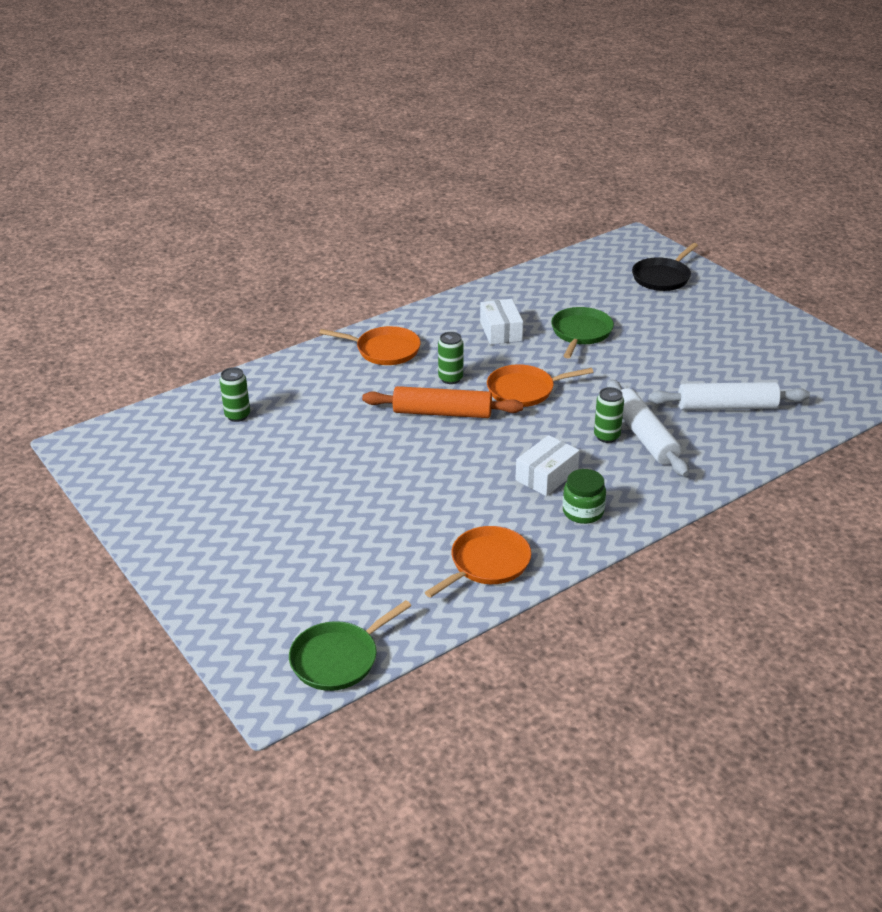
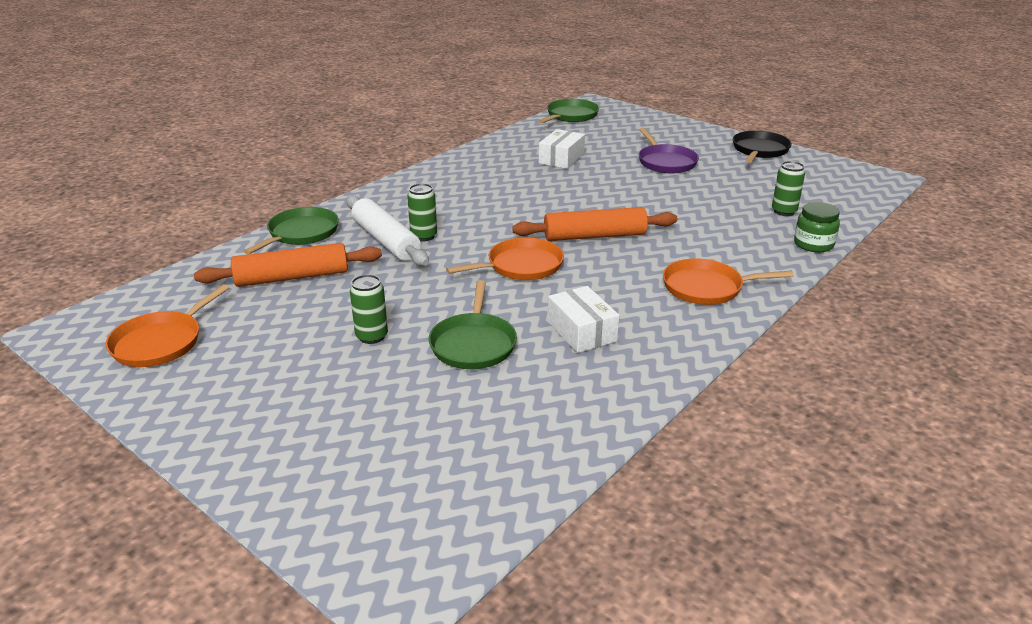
camera: 165 degrees right, 5 degrees down
orange pan [425,526,531,598] -> orange pan moved to [105,284,229,367]
green can [438,332,463,384] -> green can moved to [350,274,388,344]
white box [515,435,580,496] -> white box moved to [539,129,585,169]
green jar [563,469,606,524] -> green jar moved to [794,202,840,252]
black pan [632,243,698,291] -> black pan moved to [733,131,792,163]
white rolling pin [648,382,810,410] -> orange rolling pin [194,243,382,287]
none -> green pan [243,207,339,255]
none -> purple pan [638,128,699,173]

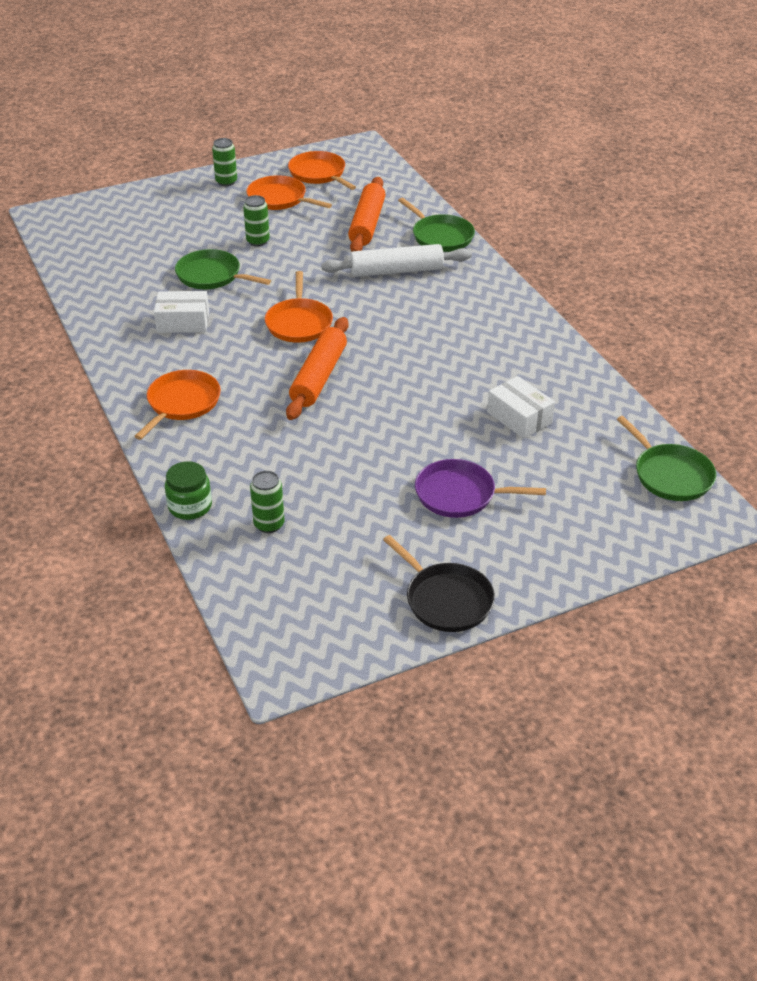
camera: 115 degrees right, 10 degrees up
green can [407,183,437,241] -> green can moved to [212,138,237,186]
none -> orange pan [246,175,332,210]

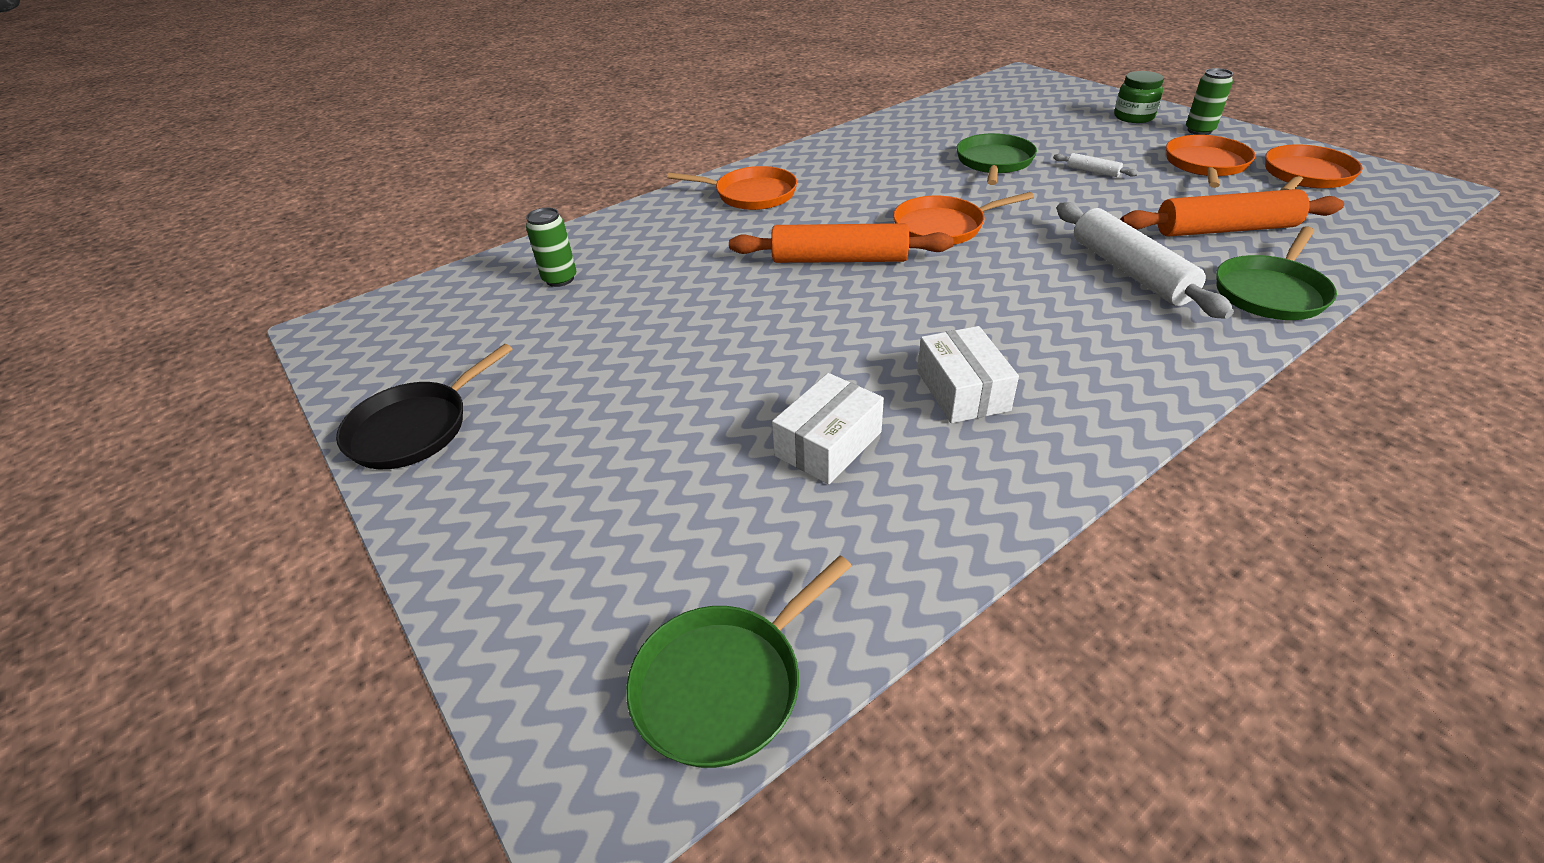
camera: 80 degrees right, 0 degrees up
white box [154,291,209,333] -> white box moved to [917,326,1019,423]
green jar [165,461,212,520] -> green jar moved to [1114,71,1164,123]
green can [243,195,270,247] -> white rolling pin [1053,153,1138,177]
purple pan [415,459,546,518] -> none

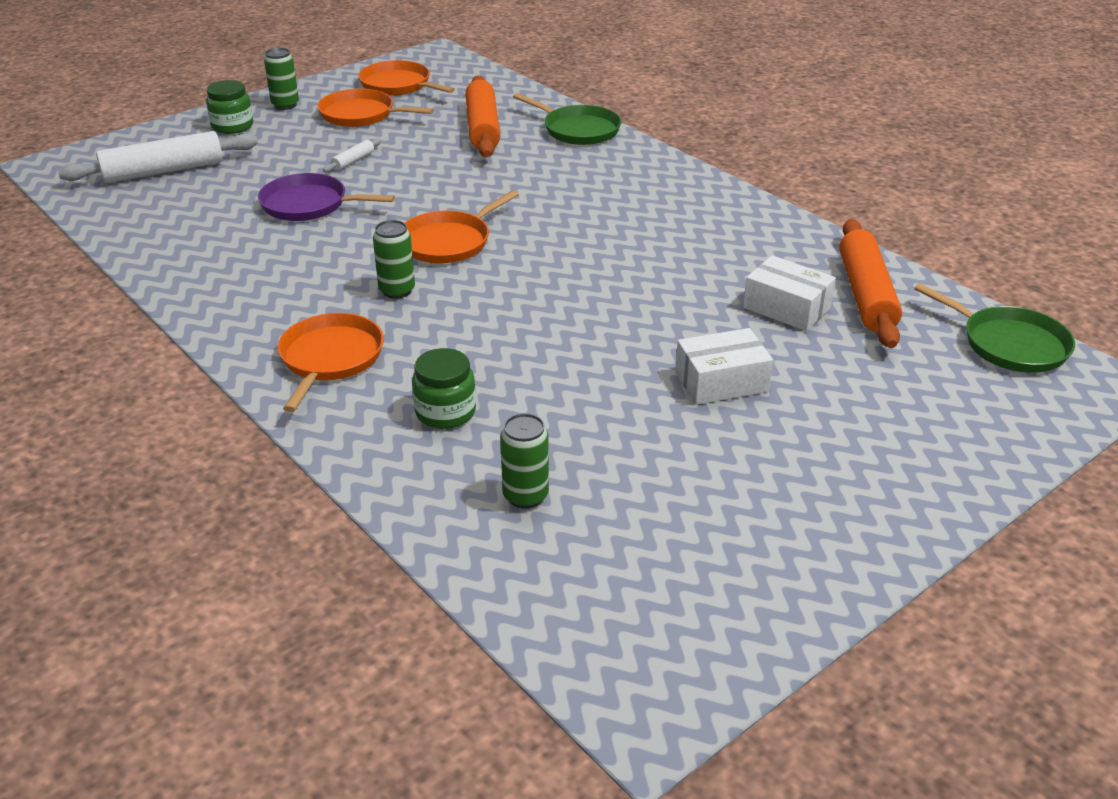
camera: 95 degrees left, 5 degrees down
black pan [336,344,512,469] -> none
orange rolling pin [729,223,953,263] -> orange rolling pin moved to [839,219,902,348]
orange pan [893,192,1034,245] -> orange pan turned 60 degrees clockwise [405,190,519,263]
white box [917,326,1019,423] -> white box moved to [675,328,773,405]
green pan [957,133,1037,185] -> purple pan [258,173,395,221]
white rolling pin [1057,202,1234,319] -> white rolling pin moved to [58,131,258,183]
none -> green can [373,220,415,299]
none -> green jar [412,348,476,429]

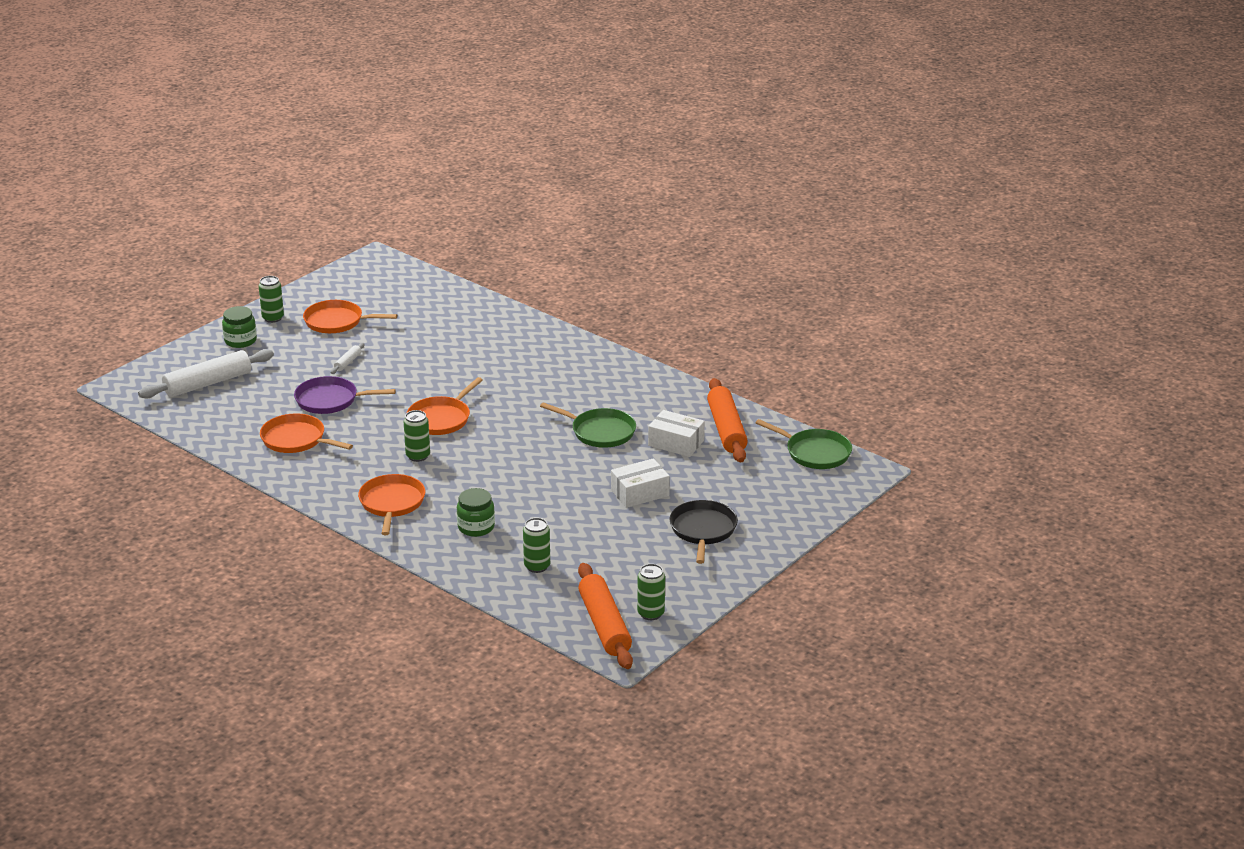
camera: 10 degrees left, 5 degrees down
orange pan [358,60,455,96] -> orange pan moved to [260,413,353,453]
orange rolling pin [465,75,500,157] -> orange rolling pin moved to [578,563,633,669]
green pan [513,93,621,145] -> green pan moved to [540,402,636,448]
none -> green can [637,564,665,620]
none -> black pan [670,500,738,564]

